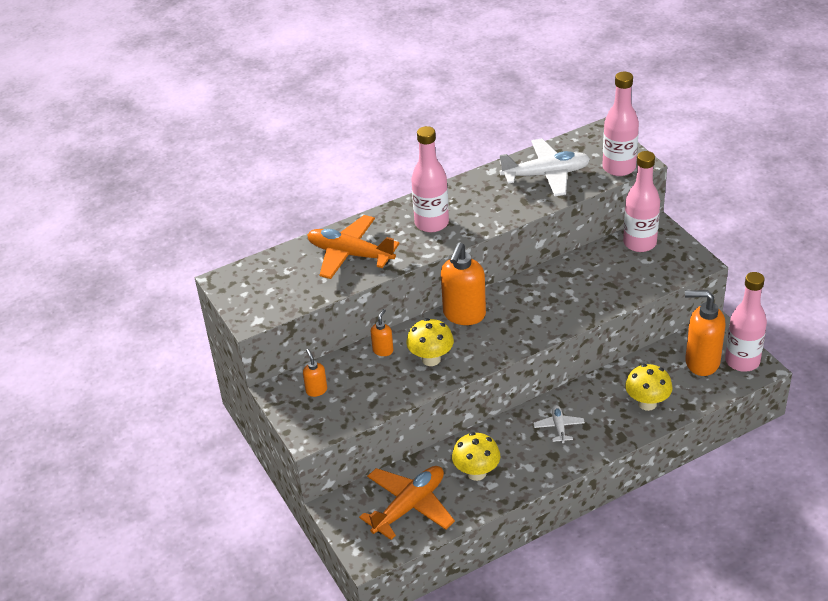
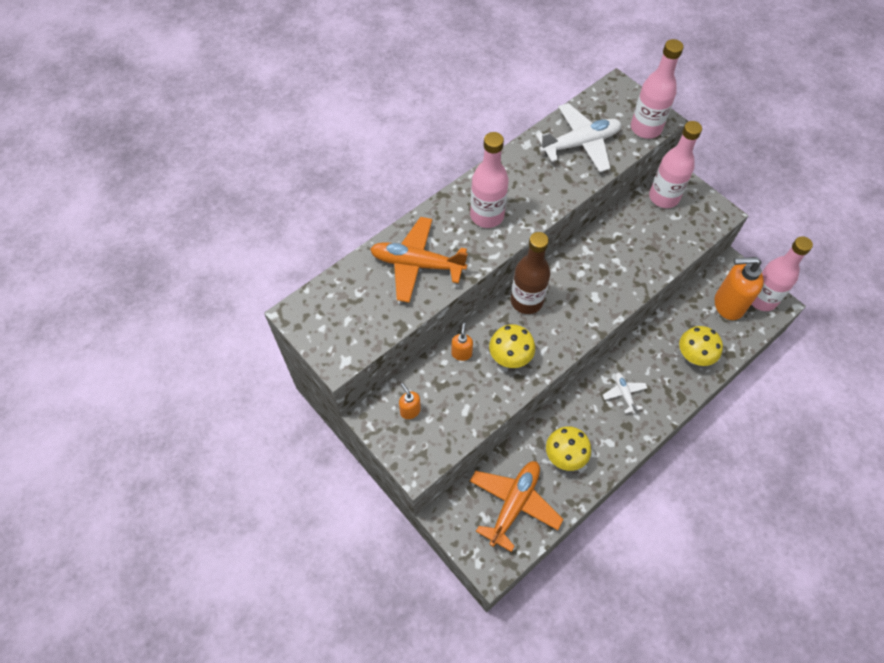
camera: 15 degrees left, 20 degrees up
orange soap dispenser [441,243,486,325] -> brown bottle [511,232,550,314]

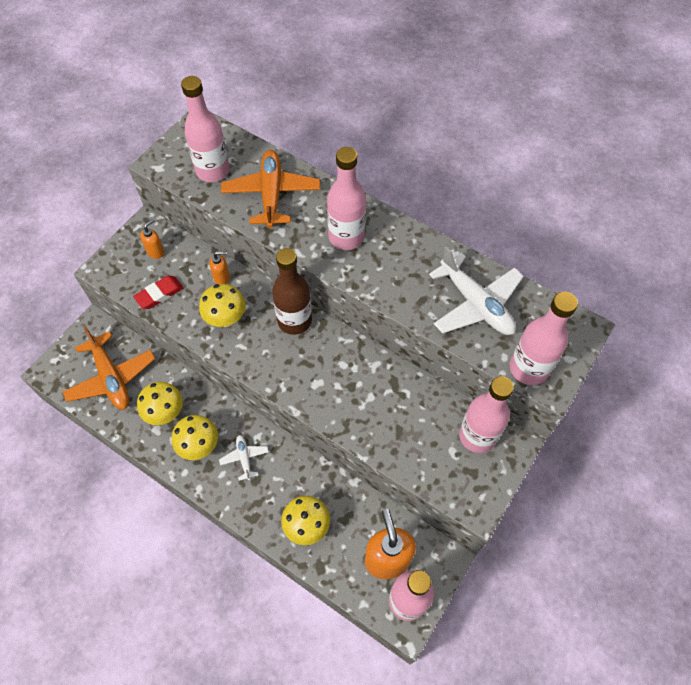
camera: 75 degrees right, 0 degrees up
orange plane [470,461,564,552] -> orange plane turned 45 degrees clockwise [62,327,155,410]
white plane [603,373,648,414] -> white plane turned 75 degrees counterclockwise [219,435,269,481]
none -> red eraser [133,276,183,309]
none -> yellow mushroom [172,415,218,460]
none -> pink bottle [181,76,230,182]

